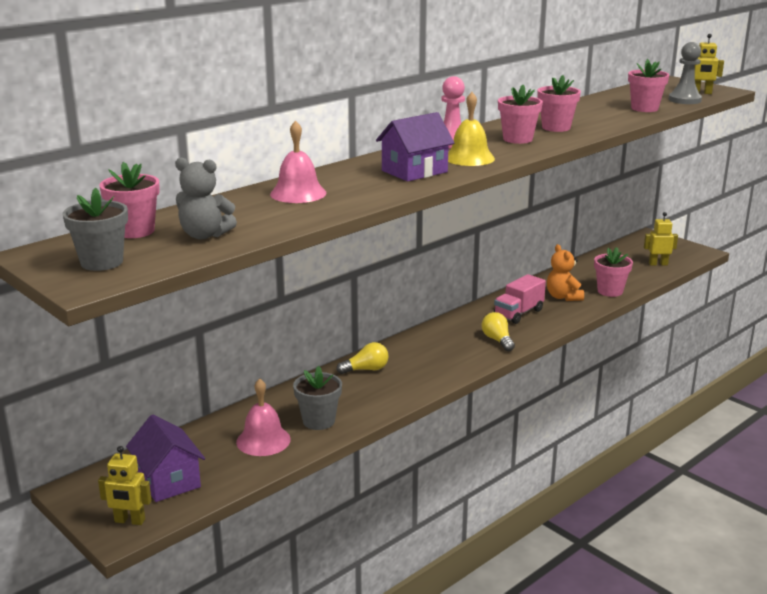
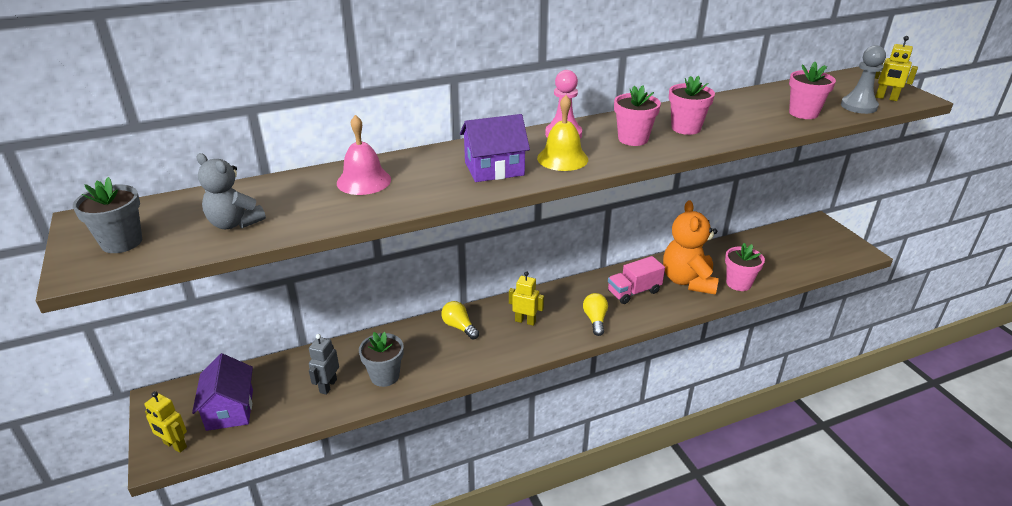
camera: 20 degrees right, 10 degrees up
pink flower pot [99,162,160,238] -> none
pink bell [236,378,291,456] -> grey robot [309,334,339,395]
yellow light bulb [337,342,388,374] -> yellow light bulb turned 135 degrees counterclockwise [441,301,479,340]
orange teddy bear [547,244,584,301] -> orange teddy bear [663,200,719,295], size x1.62
yellow robot [644,212,678,266] -> yellow robot moved to [509,271,544,326]

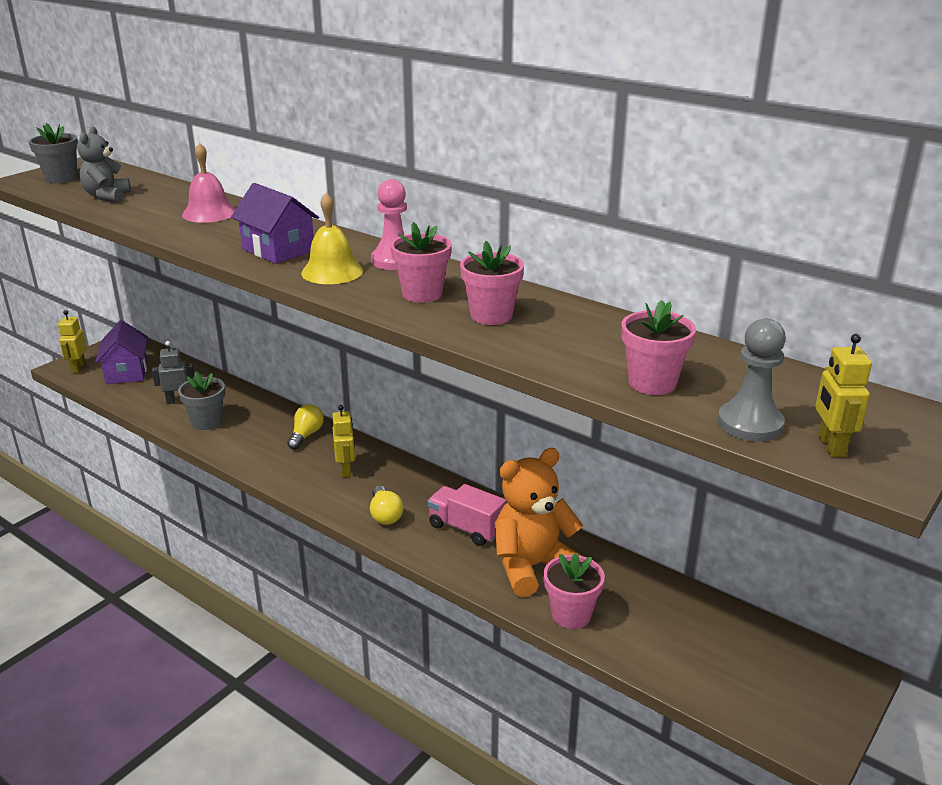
camera: 60 degrees right, 5 degrees down
purple house [192,353,253,431] -> purple house turned 60 degrees counterclockwise [95,320,148,384]
yellow light bulb [583,293,608,336] -> yellow light bulb turned 105 degrees clockwise [370,486,403,525]

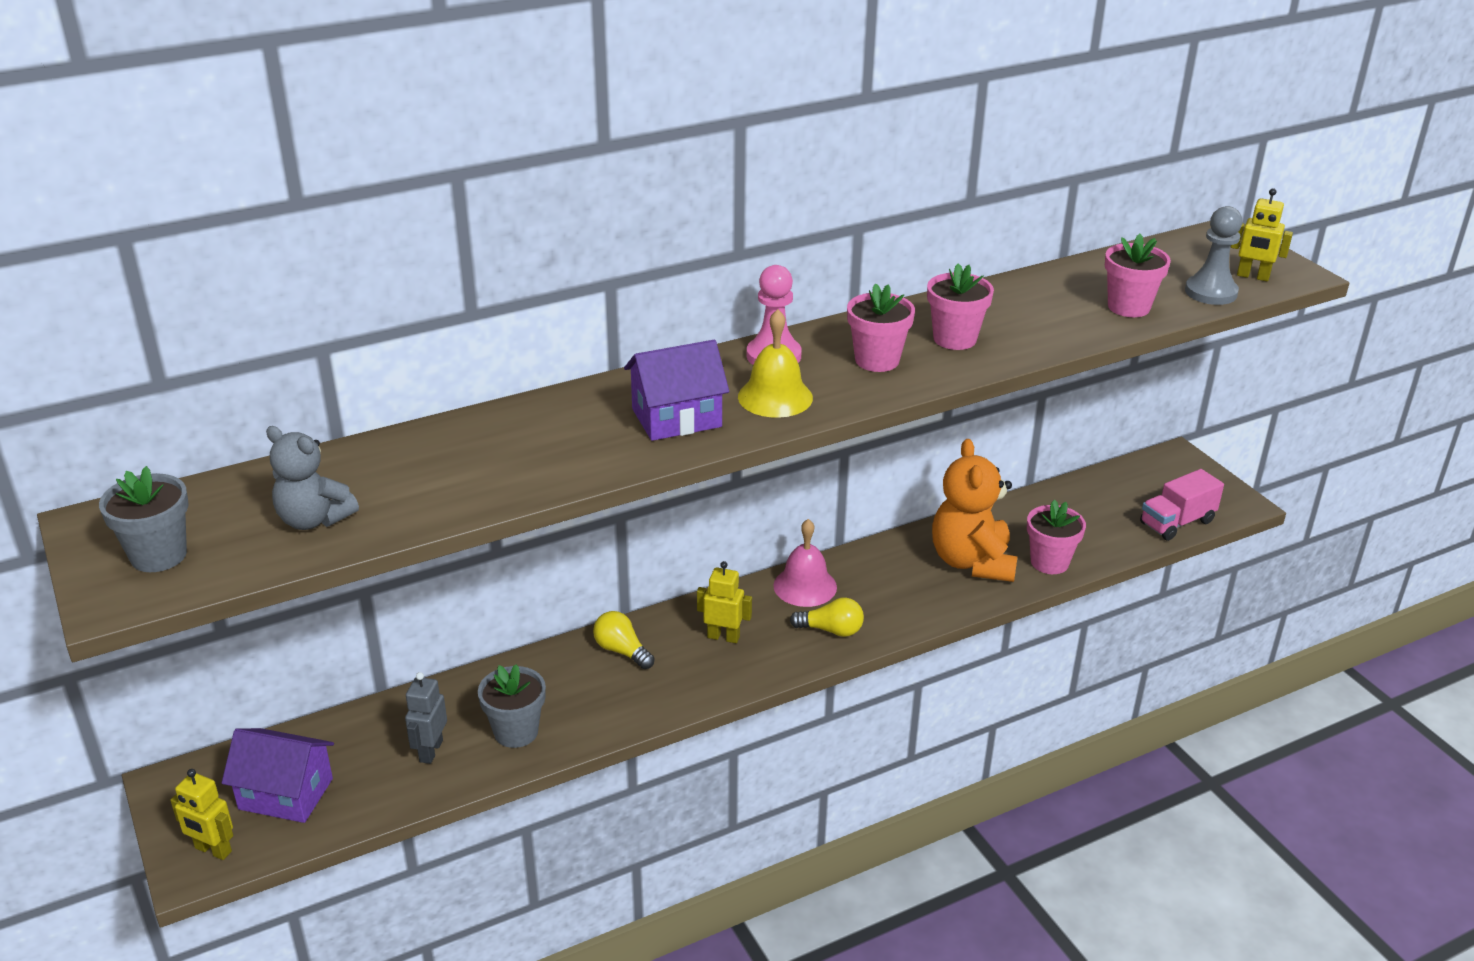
camera: 65 degrees left, 5 degrees up
pink bell [182,143,236,223] -> pink bell moved to [773,519,837,607]
pink truck [427,484,506,546] -> pink truck moved to [1140,469,1224,541]

